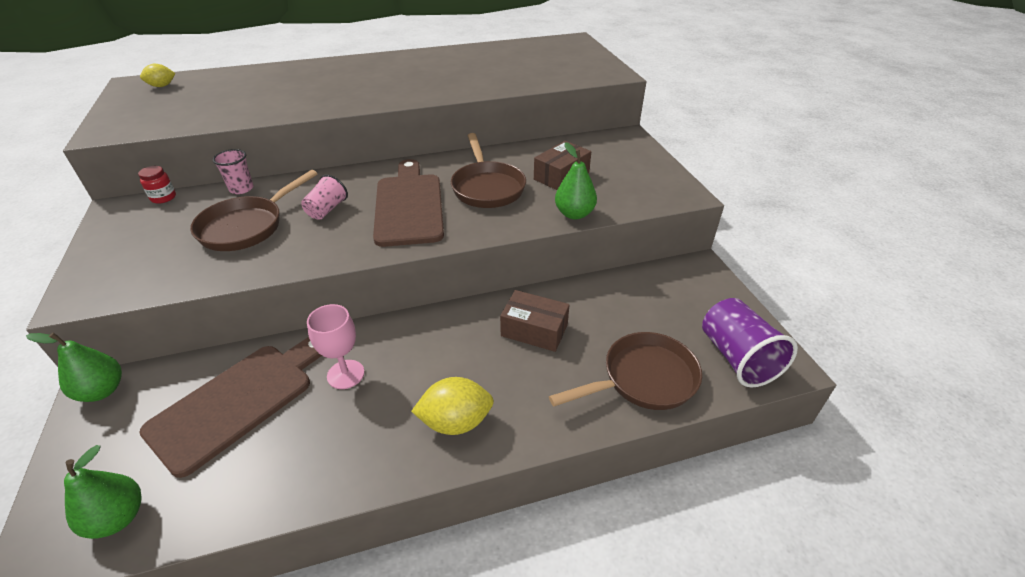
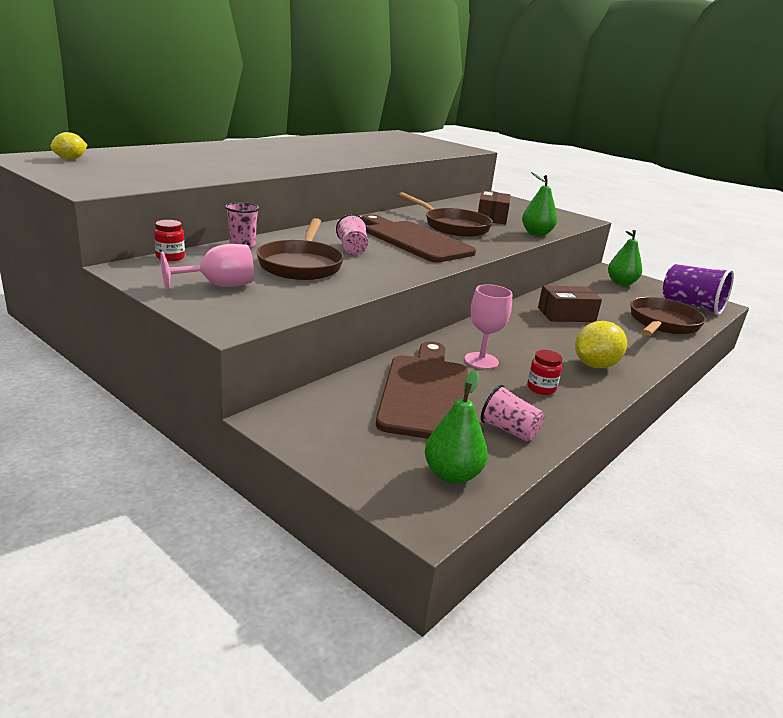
camera: 35 degrees left, 15 degrees down
green pear [26,333,122,402] -> green pear moved to [608,230,642,286]
none -> pink goblet [160,244,254,291]
none -> pink cup [481,385,544,442]
none -> red jar [527,350,562,395]

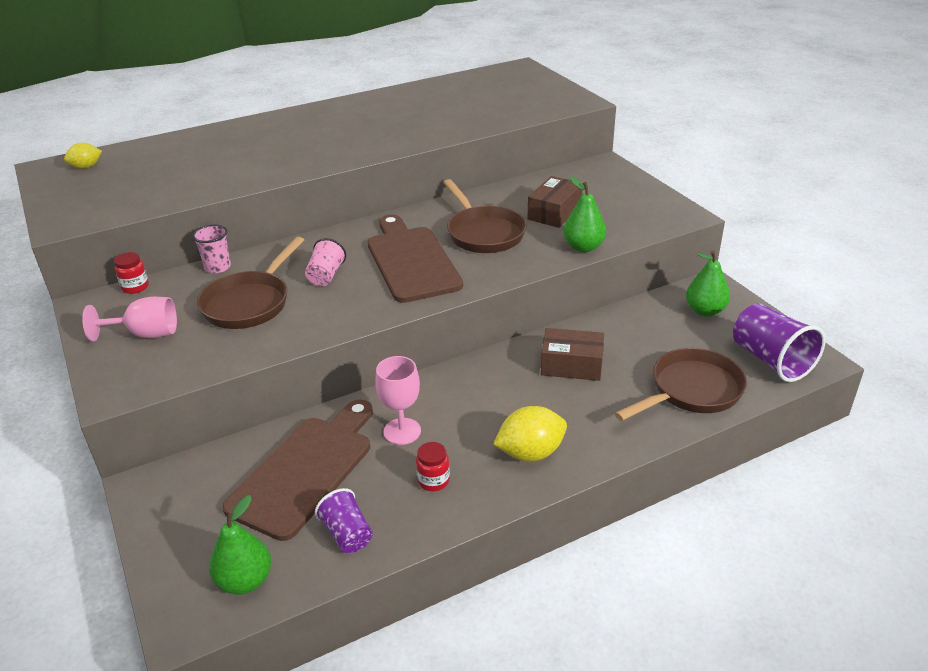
camera: 25 degrees right, 10 degrees up
pink cup [481,385,544,442] -> purple cup [315,488,373,553]

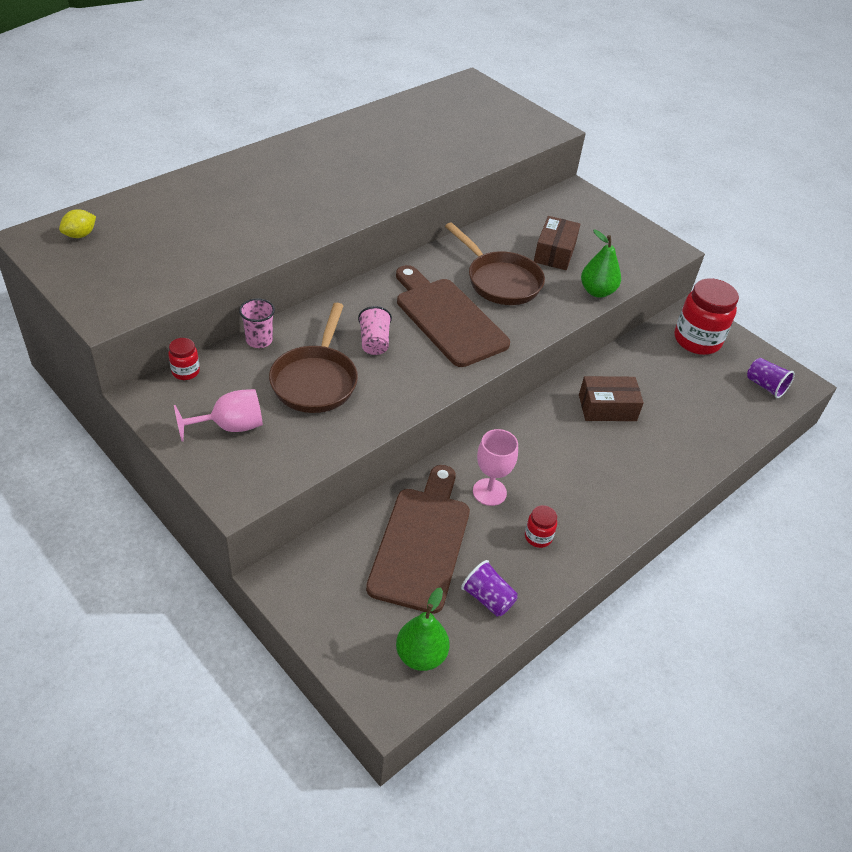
camera: 20 degrees left, 10 degrees up
yellow lemon [493,406,567,461] -> none
brown pan [614,348,747,421] -> none
green pear [686,250,730,317] -> red jar [674,278,739,355]
purple cup [733,303,825,382] -> purple cup [747,358,795,398], size x0.59

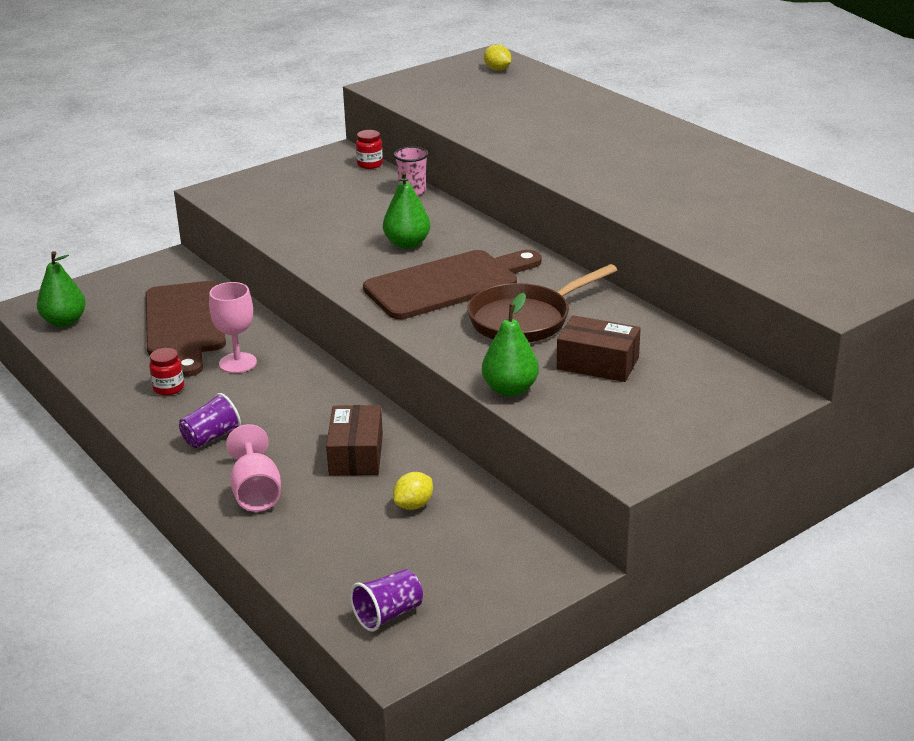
camera: 100 degrees right, 15 degrees down
pink goblet [174,389,263,442] -> pink goblet moved to [226,424,281,512]
brown pan [269,303,358,413] -> none
pink cup [358,306,392,355] -> green pear [383,171,430,249]
brown cutting board [366,465,470,614] -> brown cutting board turned 60 degrees clockwise [145,281,226,377]
purple cup [461,560,518,617] -> purple cup moved to [179,393,241,448]
red jar [674,278,739,355] -> none
none -> yellow lemon [393,472,433,510]

